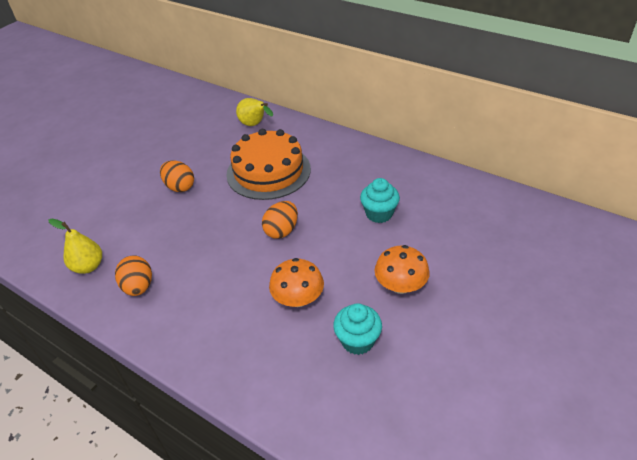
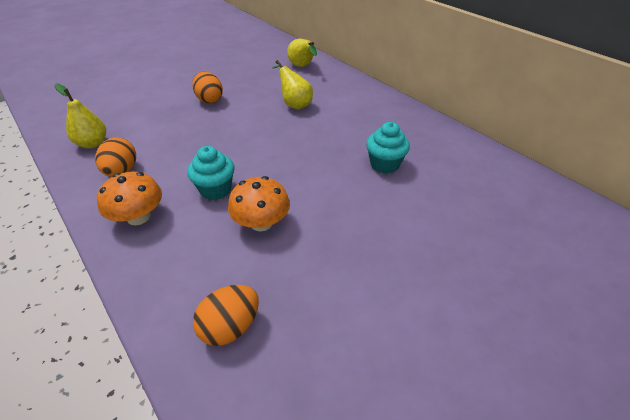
camera: 15 degrees right, 0 degrees up
orange cake [226,129,311,200] -> yellow pear [272,60,313,110]
orange egg [262,201,298,239] -> orange egg moved to [193,285,259,346]
turquoise cupcake [333,303,382,355] -> turquoise cupcake moved to [187,146,235,200]
orange mushroom [375,245,430,294] -> orange mushroom moved to [97,172,162,225]

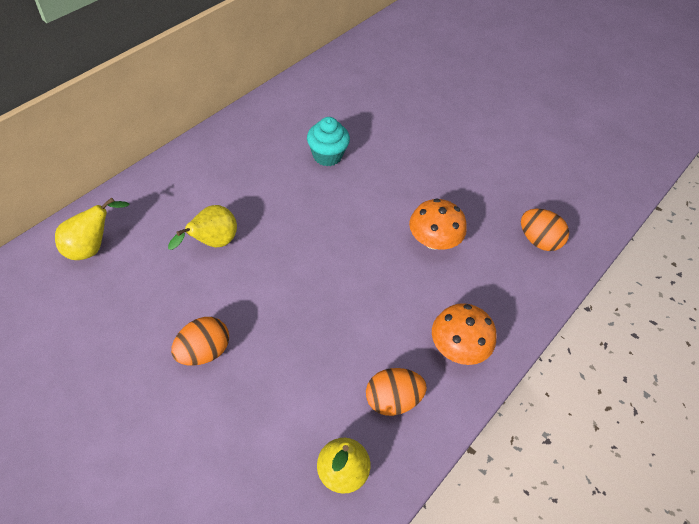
camera: 105 degrees left, 10 degrees up
turquoise cupcake [187,146,235,200] -> none

